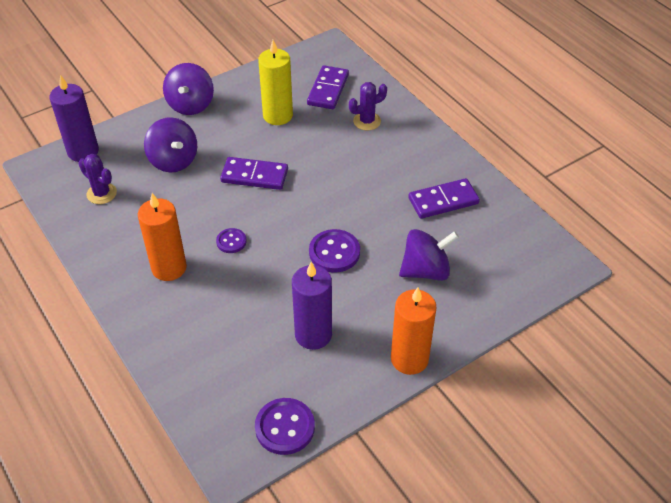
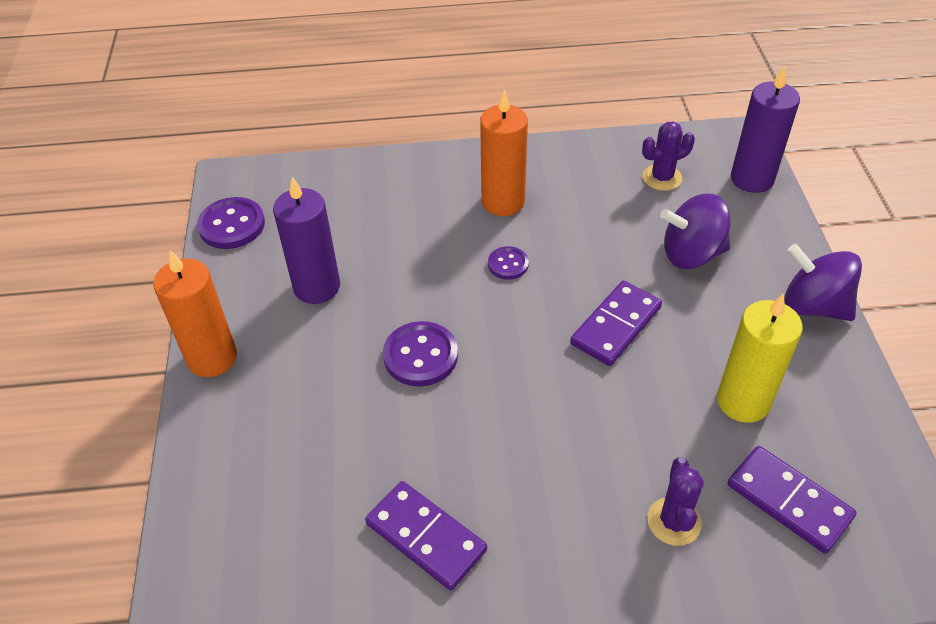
camera: 120 degrees right, 0 degrees up
purple spinning top [399,229,459,281] -> none
purple domino [408,178,480,219] -> purple domino turned 60 degrees counterclockwise [365,481,487,590]

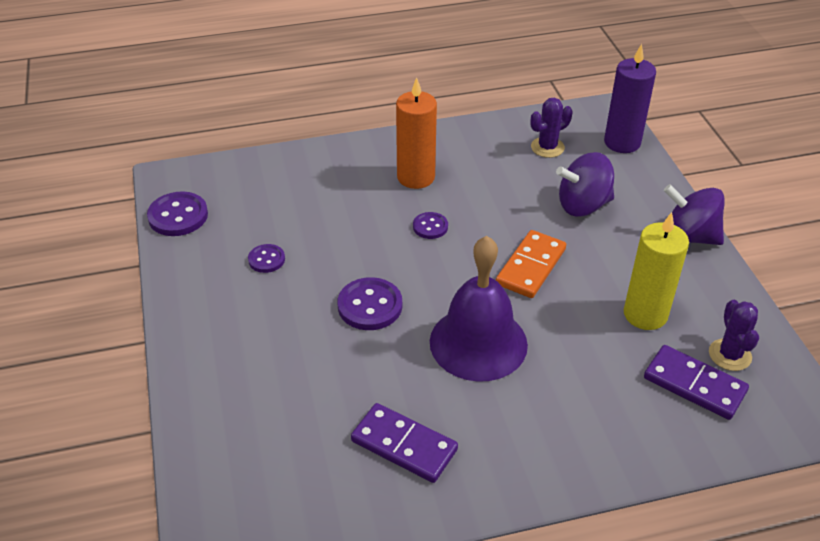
camera: 10 degrees left, 5 degrees down
orange candle [153,250,237,377] -> none
purple candle [273,177,340,304] -> purple button [248,244,285,273]
purple domino [570,281,662,366] -> orange domino [496,230,566,298]
purple cactus [647,457,704,546] -> purple cactus moved to [709,300,759,371]
none -> purple bell [430,236,528,382]

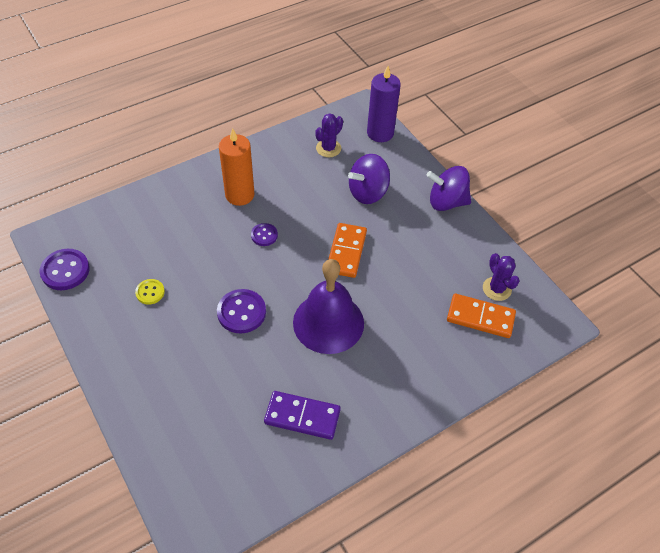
camera: 20 degrees left, 10 degrees up
purple button [248,244,285,273] -> yellow button [135,279,165,305]
yellow candle [624,212,689,330] -> none
purple domino [644,345,749,420] -> orange domino [447,294,516,338]

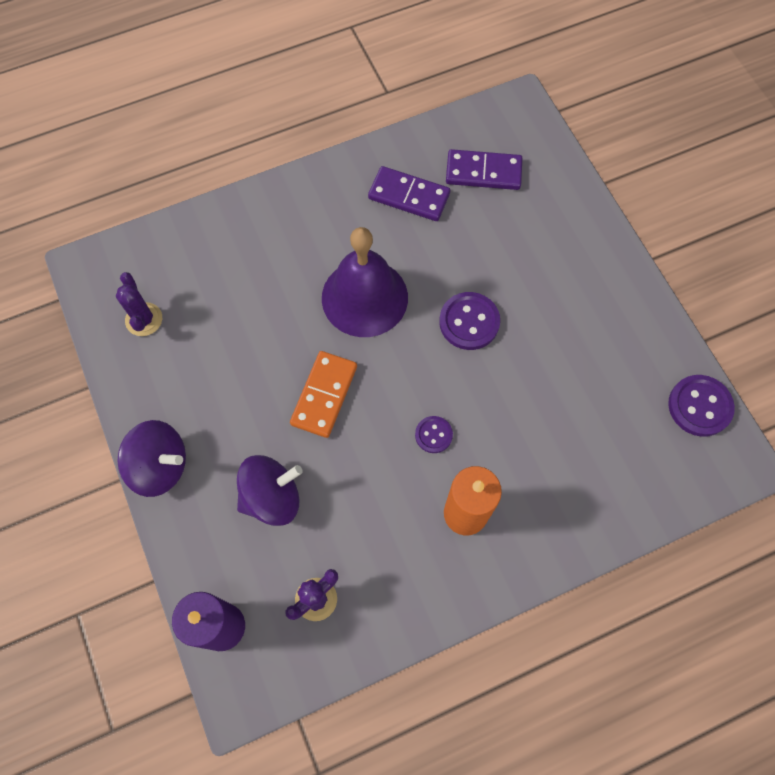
camera: 170 degrees left, 15 degrees up
yellow button [135,279,165,305] -> none
orange domino [447,294,516,338] -> none
none -> purple domino [446,149,522,190]

